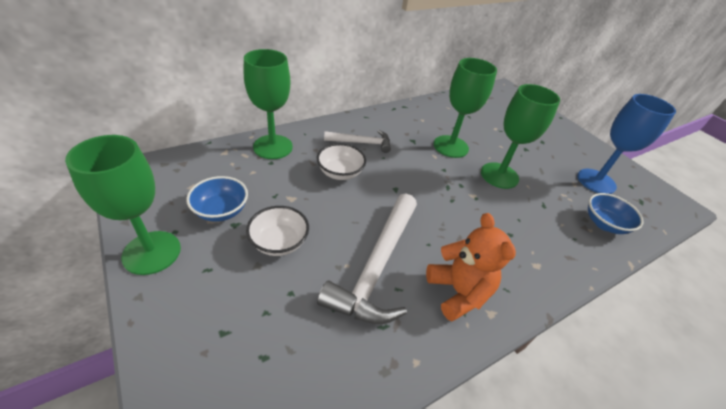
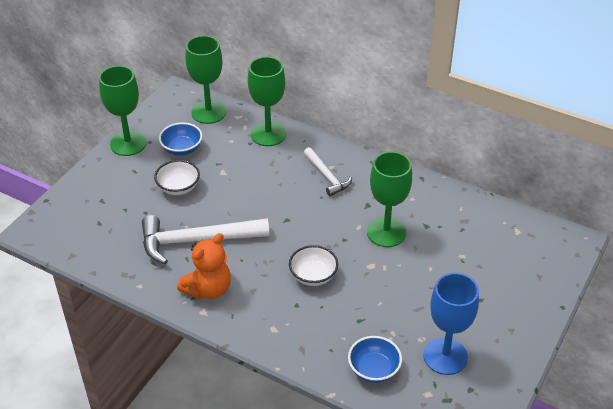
camera: 65 degrees right, 0 degrees up
white bowl [317,143,366,180] -> white bowl moved to [289,245,338,286]
green goblet [481,84,560,189] -> green goblet moved to [185,36,226,124]

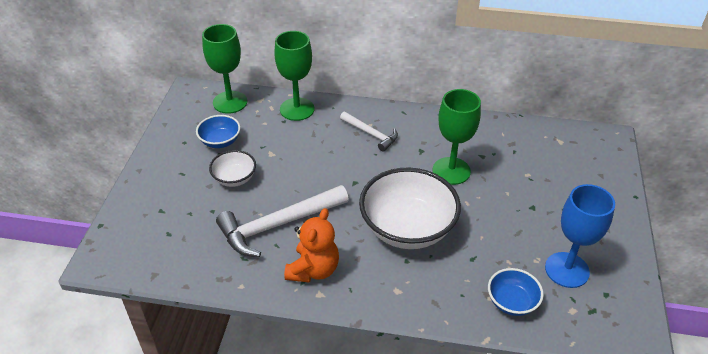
camera: 20 degrees left, 0 degrees up
green goblet [99,66,146,156] -> none
white bowl [289,245,338,286] -> white bowl [359,167,461,249], size x1.99

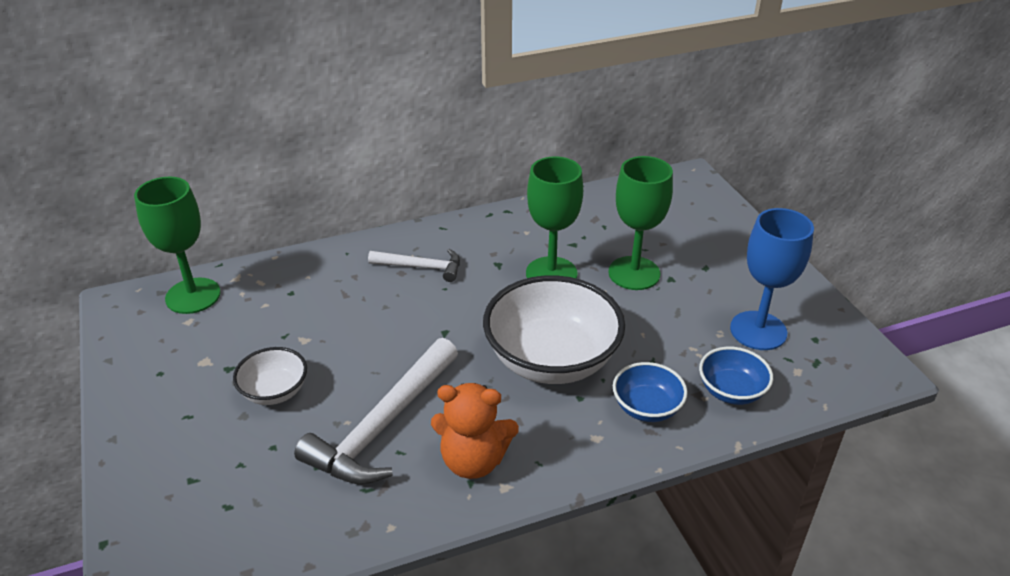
camera: 30 degrees left, 5 degrees down
blue bowl [196,115,240,148] -> blue bowl moved to [613,362,688,422]
green goblet [274,31,314,121] -> green goblet moved to [608,156,673,290]
orange teddy bear [284,208,339,283] -> orange teddy bear turned 105 degrees clockwise [431,383,519,479]

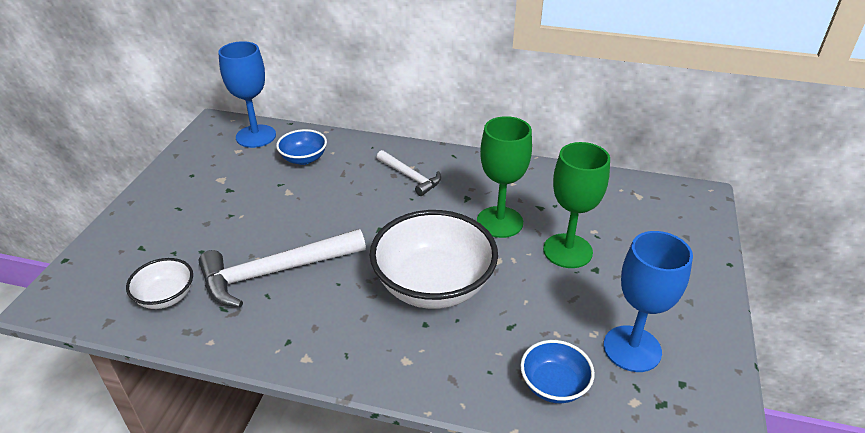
camera: 35 degrees right, 0 degrees up
green goblet [134,177,221,314] -> blue goblet [218,41,276,148]
white bowl [233,347,307,405] -> white bowl moved to [126,258,193,309]
orange teddy bear [431,383,519,479] -> none
blue bowl [613,362,688,422] -> blue bowl moved to [276,129,327,165]

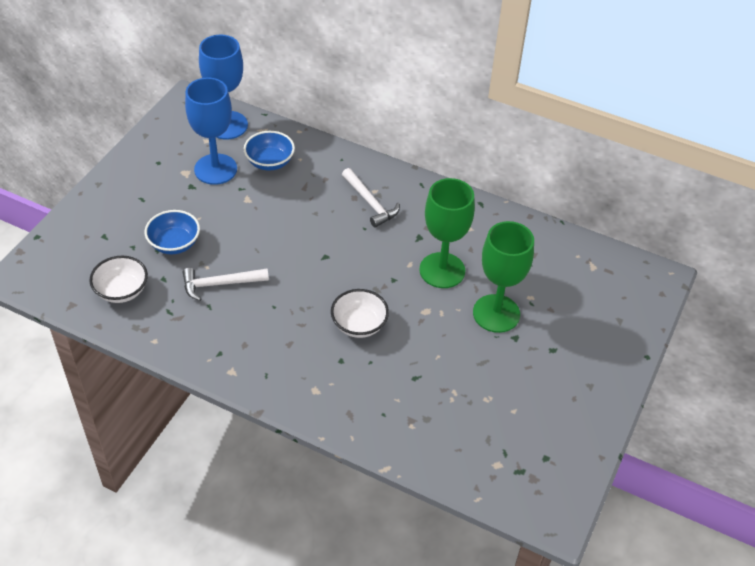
camera: 10 degrees right, 10 degrees up
white hammer [198,229,366,307] -> white hammer [183,268,269,301], size x0.57
white bowl [370,210,498,309] -> white bowl [331,289,389,338], size x0.50
blue bowl [520,340,595,403] -> blue bowl moved to [145,210,200,254]
blue goblet [603,231,693,372] -> blue goblet moved to [185,78,237,185]

